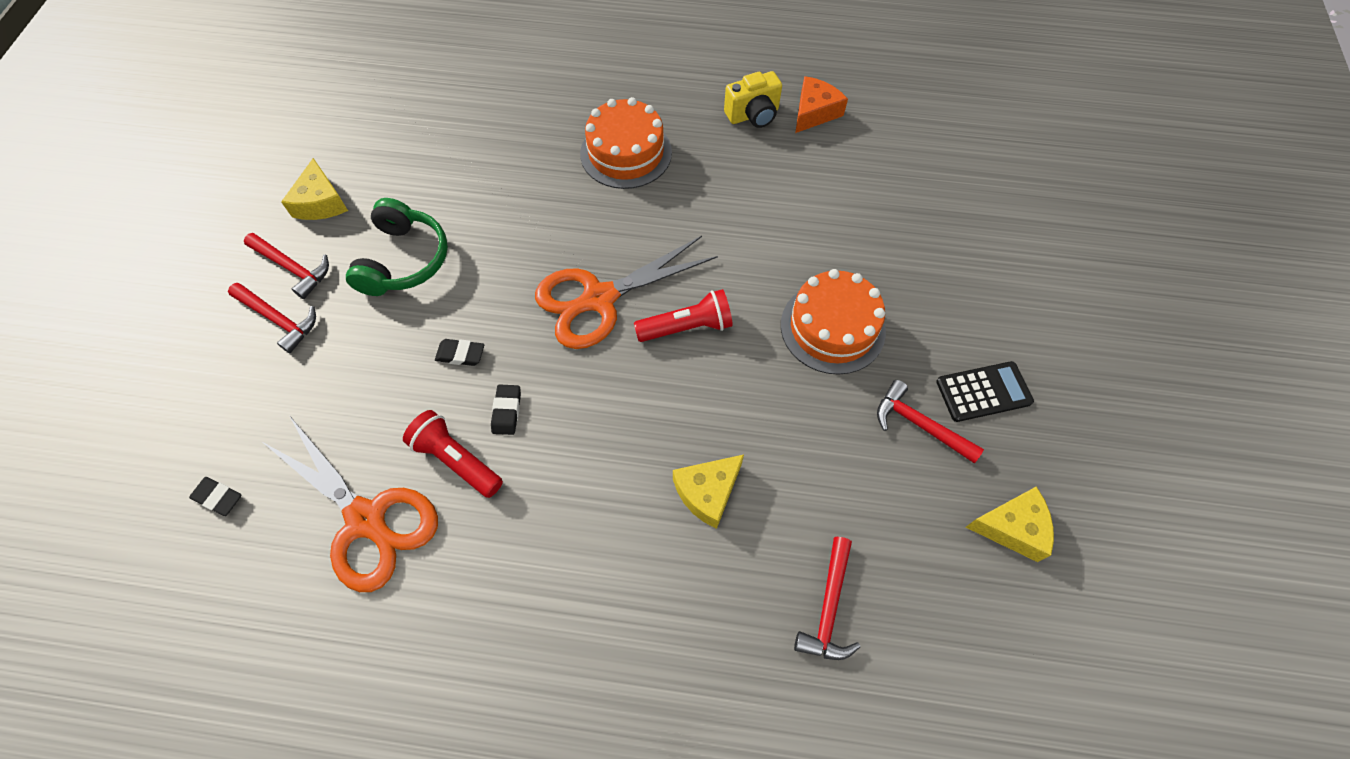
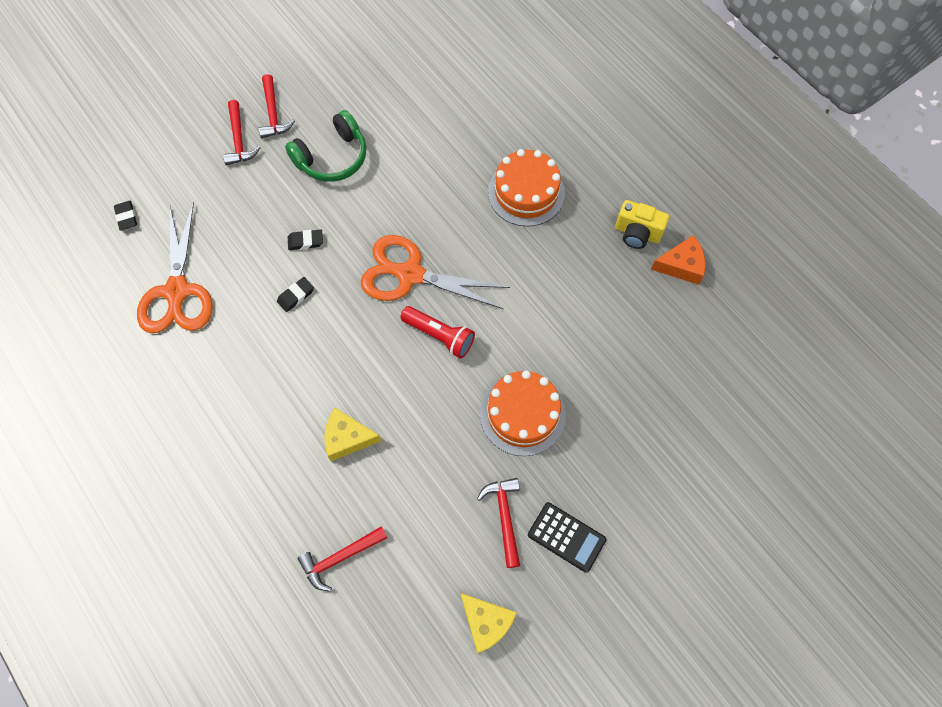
camera: 45 degrees right, 5 degrees up
yellow cheese [281,158,348,220] -> none
red flashlight [403,410,503,498] -> none
black eraser [435,339,484,366] -> black eraser turned 60 degrees counterclockwise [288,229,323,250]

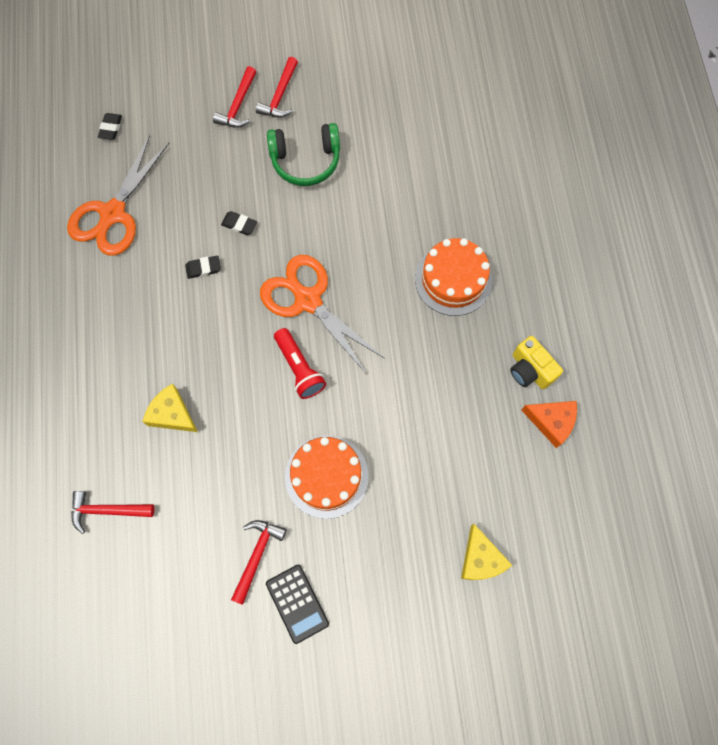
camera: 30 degrees right, 5 degrees up
yellow cheese [460,593,517,654] -> yellow cheese moved to [461,524,512,580]

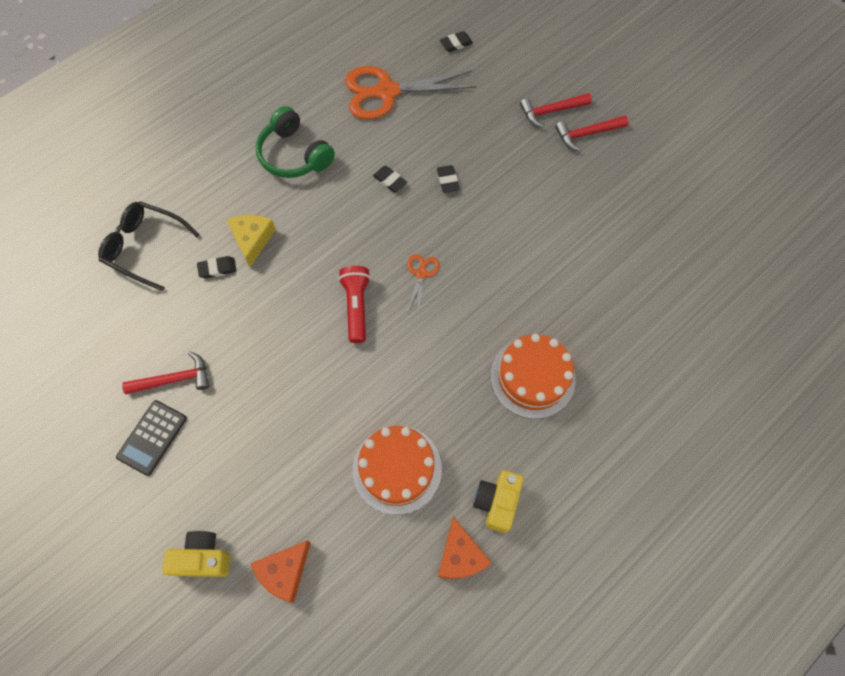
camera: 55 degrees right, 5 degrees down
red hammer [71,491,154,534] -> black glasses [98,201,200,291]
orange scissors [260,255,384,373] -> orange scissors [407,254,440,314], size x0.44
green headphones [267,123,340,186] -> green headphones moved to [256,106,335,178]
red flashlight [274,328,326,399] -> red flashlight turned 150 degrees clockwise [338,266,371,343]
orange cake [285,435,369,519] -> orange cake moved to [353,425,442,515]
yellow cheese [461,524,512,580] -> orange cheese [251,541,311,603]
none -> yellow camera [162,531,231,577]
none -> black eraser [197,256,237,279]

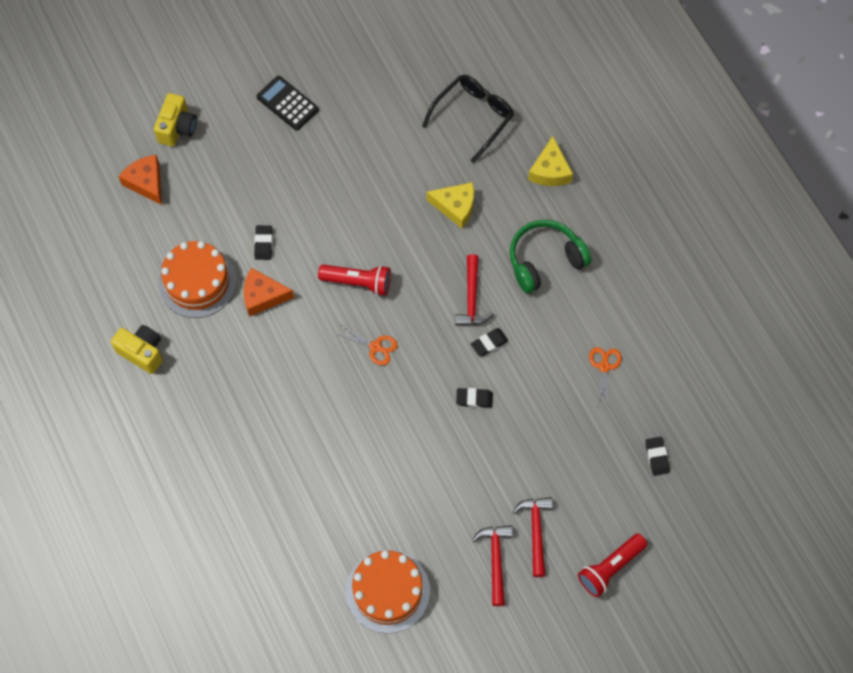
camera: 105 degrees right, 0 degrees up
red hammer [122,351,209,394] -> red hammer moved to [455,254,494,326]
black eraser [197,256,237,279] -> black eraser moved to [254,225,273,260]
orange scissors [345,66,476,120] -> orange scissors [589,347,622,408], size x0.44
orange cheese [438,517,492,579] -> orange cheese moved to [244,268,294,317]
orange cake [491,334,576,419] -> orange cake moved to [346,550,430,634]
none -> yellow cheese [528,136,573,186]
none -> red flashlight [578,533,647,597]

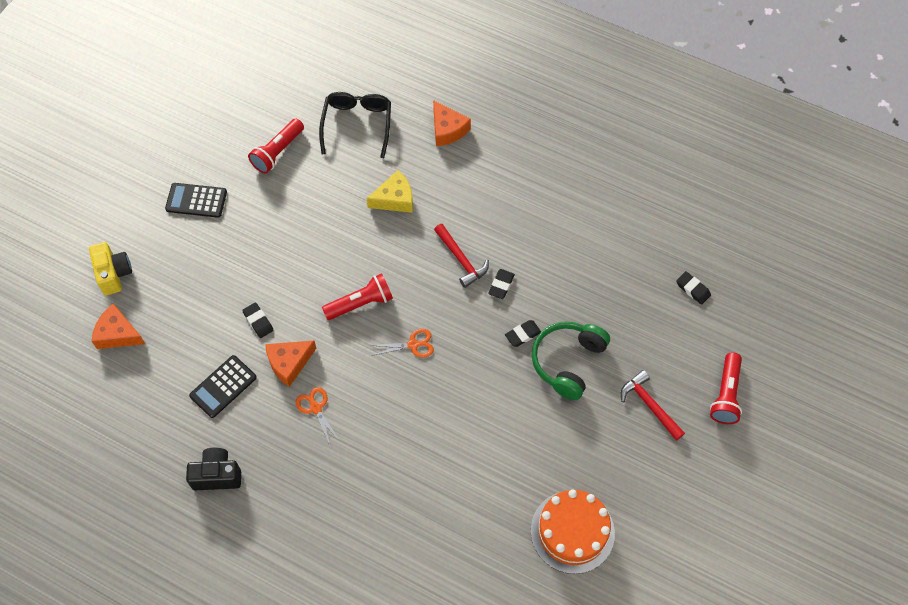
camera: 35 degrees left, 5 degrees down
yellow camera [111,325,163,374] -> black camera [186,448,241,490]
orange cake [158,241,237,318] -> black calculator [189,355,257,418]
red hammer [472,525,513,606] -> none
green headphones [510,219,591,293] -> green headphones moved to [532,321,610,400]
yellow cheese [528,136,573,186] -> orange cheese [433,100,471,146]
orange scissors [589,347,622,408] -> orange scissors moved to [296,387,340,445]
none -> red flashlight [248,119,304,173]

